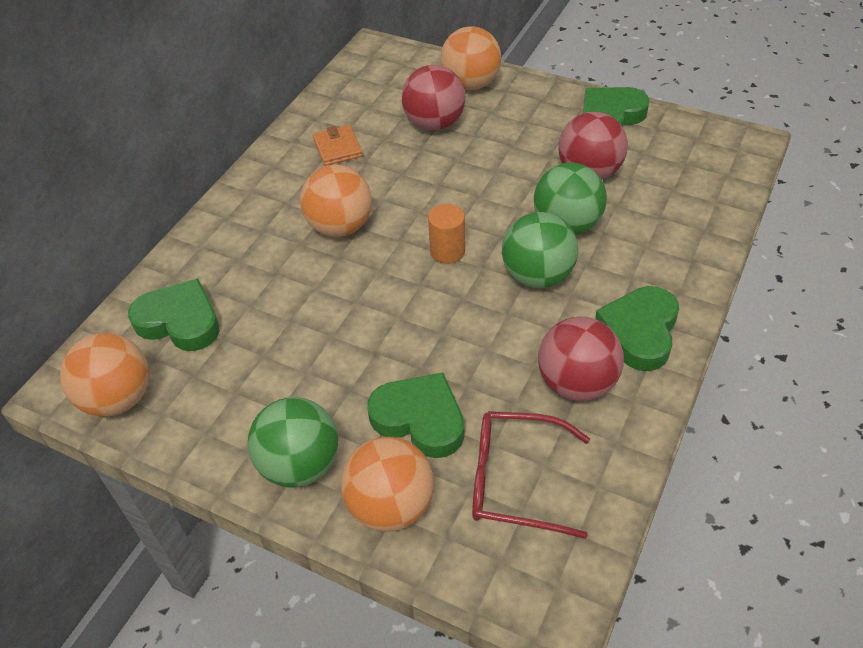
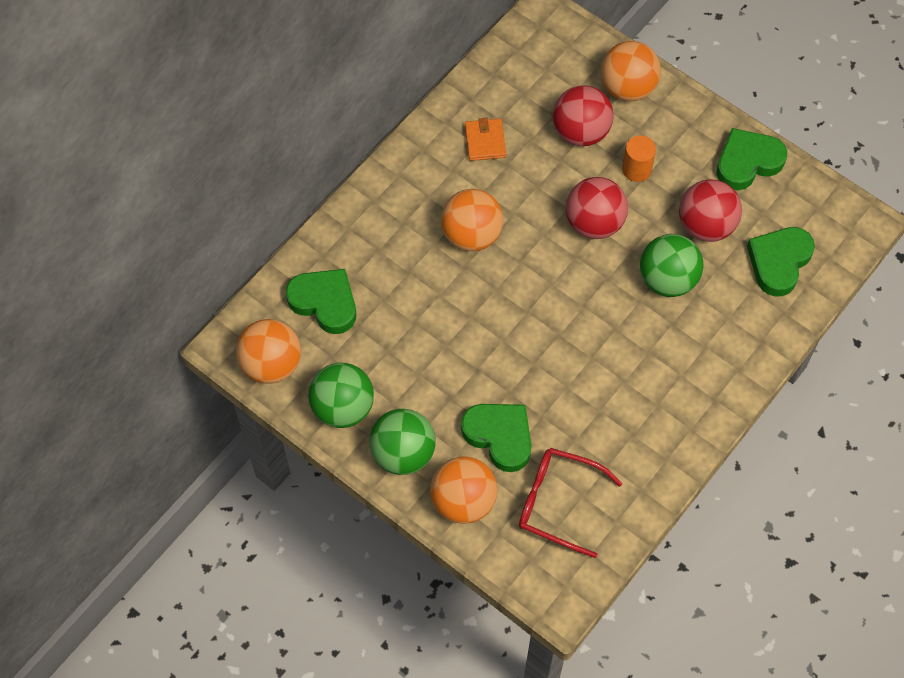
camera: 10 degrees right, 15 degrees up
orange cylinder [428,204,465,264] -> orange cylinder moved to [622,136,656,182]
green ball [502,212,578,288] -> green ball moved to [308,363,374,428]
red ball [538,317,624,401] -> red ball moved to [566,177,628,239]
green heart [595,286,679,371] -> green heart moved to [747,227,815,297]

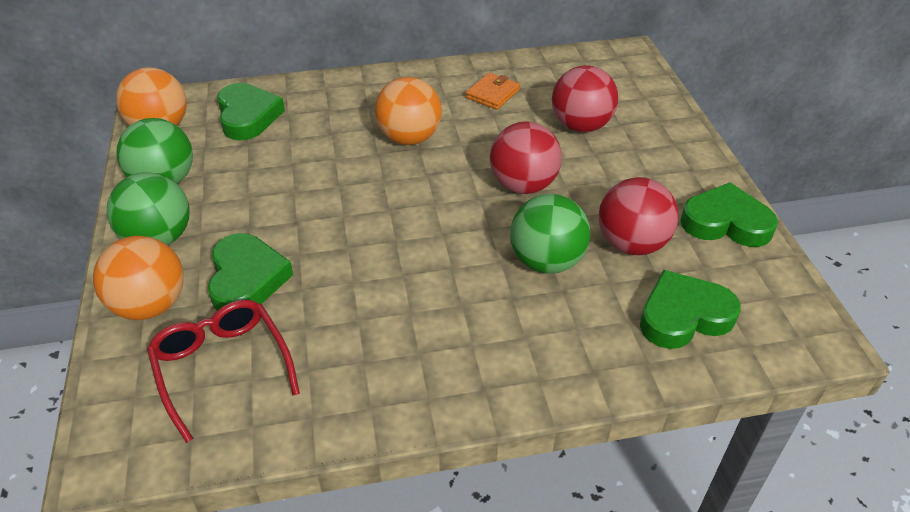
camera: 40 degrees right, 20 degrees down
orange ball [601,41,661,101] -> none
orange cylinder [622,136,656,182] -> none

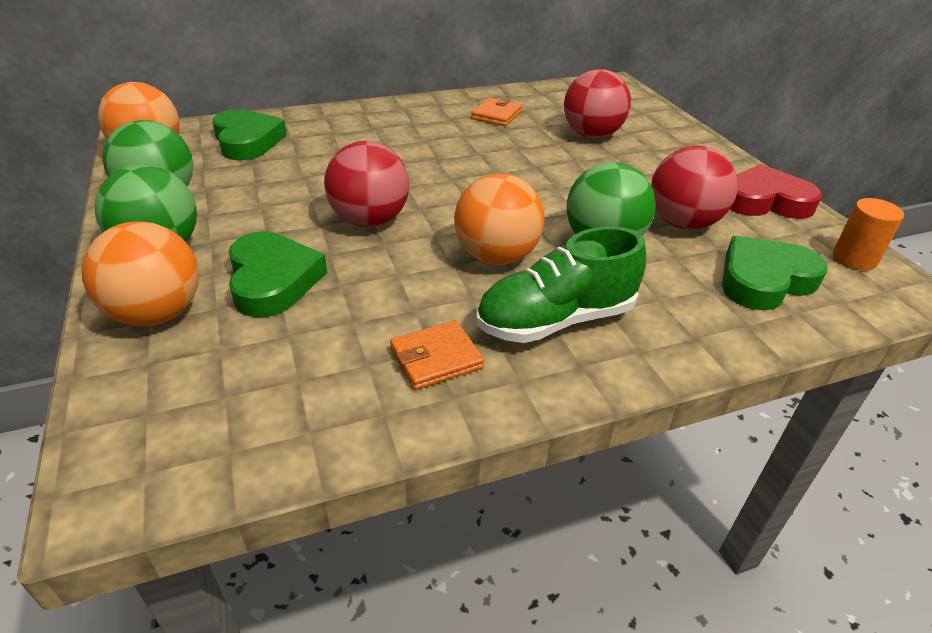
camera: 10 degrees left, 5 degrees down
red glasses [147,300,300,443] -> none
orange ball [375,77,442,145] -> orange ball moved to [454,173,544,265]
red ball [490,122,562,194] -> red ball moved to [324,141,409,227]
green heart [680,182,778,247] -> red heart [730,164,822,219]
none -> orange wallet [390,320,484,390]
none -> green shoe [476,226,646,343]
none -> orange cylinder [833,198,904,270]

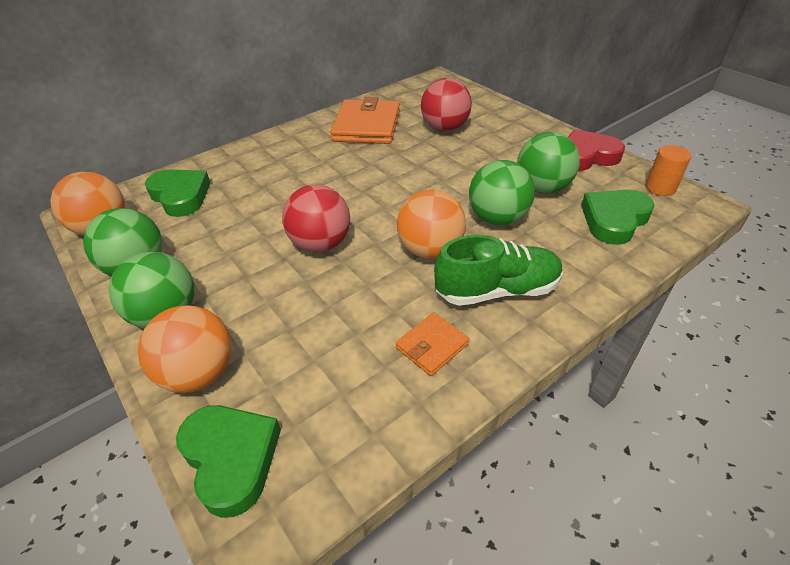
camera: 15 degrees left, 5 degrees up
green heart [228,231,327,317] -> green heart moved to [176,405,281,518]
orange wallet [471,98,522,126] -> orange wallet [330,97,400,144], size x1.96
green shoe [476,226,646,343] -> green shoe turned 150 degrees counterclockwise [434,235,563,306]
red ball [651,146,738,230] -> green ball [517,132,580,194]

